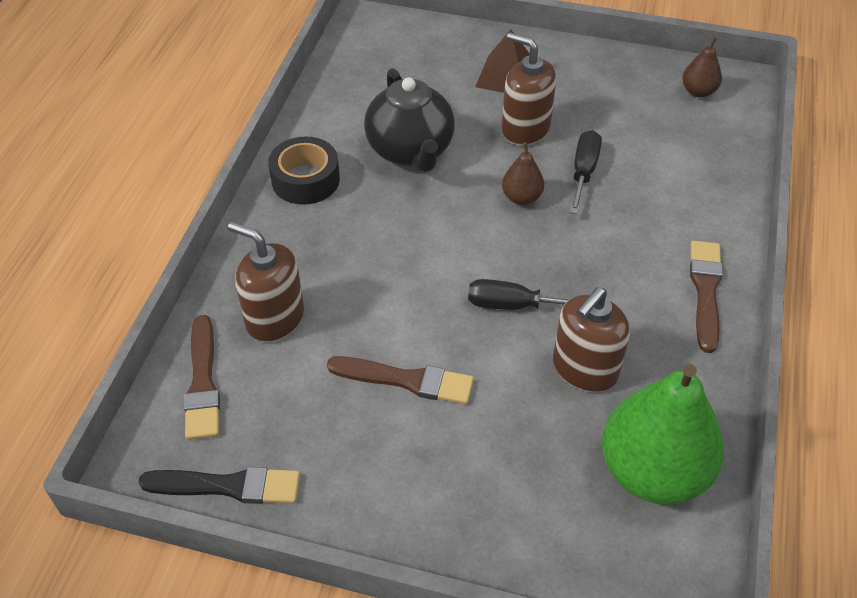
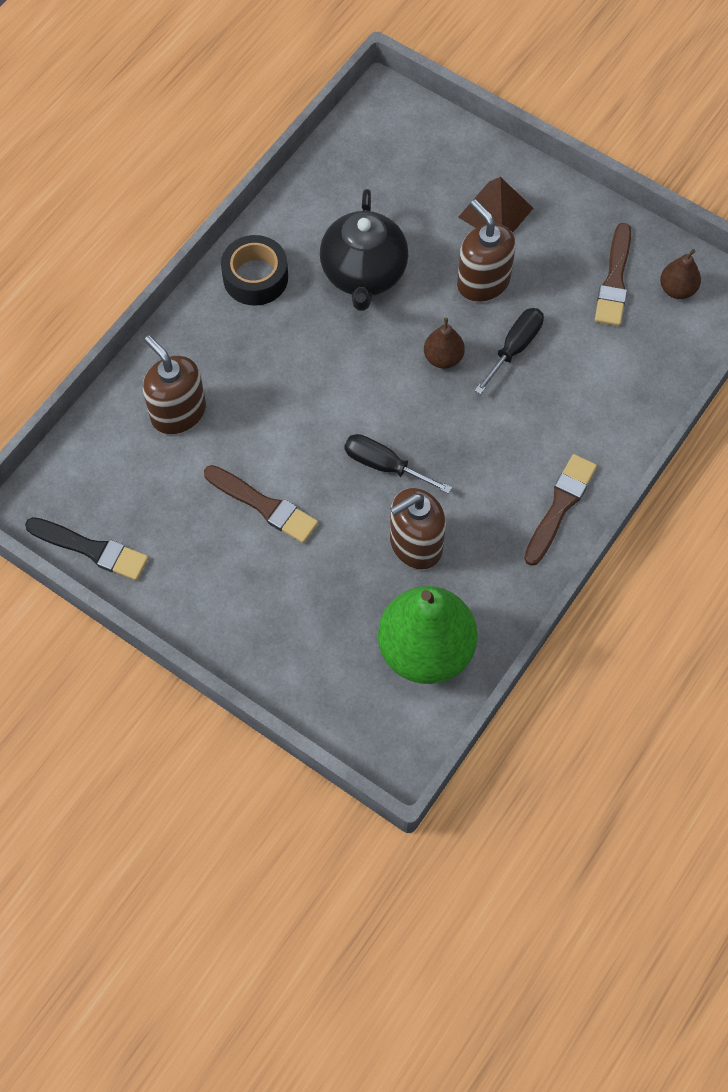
camera: 20 degrees right, 15 degrees up
brown brush [184,315,220,440] -> brown brush moved to [595,223,631,326]

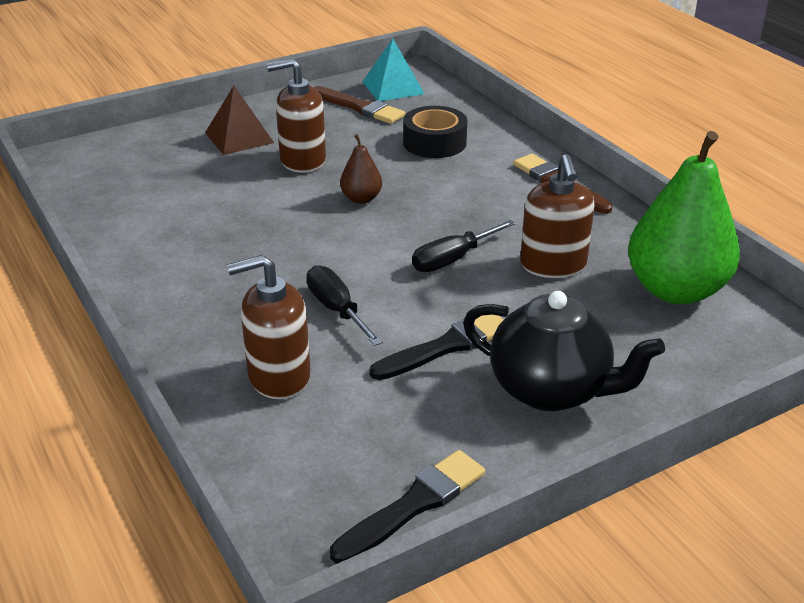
camera: 65 degrees left, 30 degrees down
brown brush [204,465,318,543] -> black brush [370,315,503,380]
black tape [221,235,288,306] -> black tape moved to [403,106,467,158]
black teapot [320,189,409,311] -> black teapot moved to [463,291,665,411]
black screwdriver [474,308,544,395] -> black screwdriver moved to [307,265,383,346]
brown pear [660,249,701,299] -> turquoise pyramid [362,39,425,101]

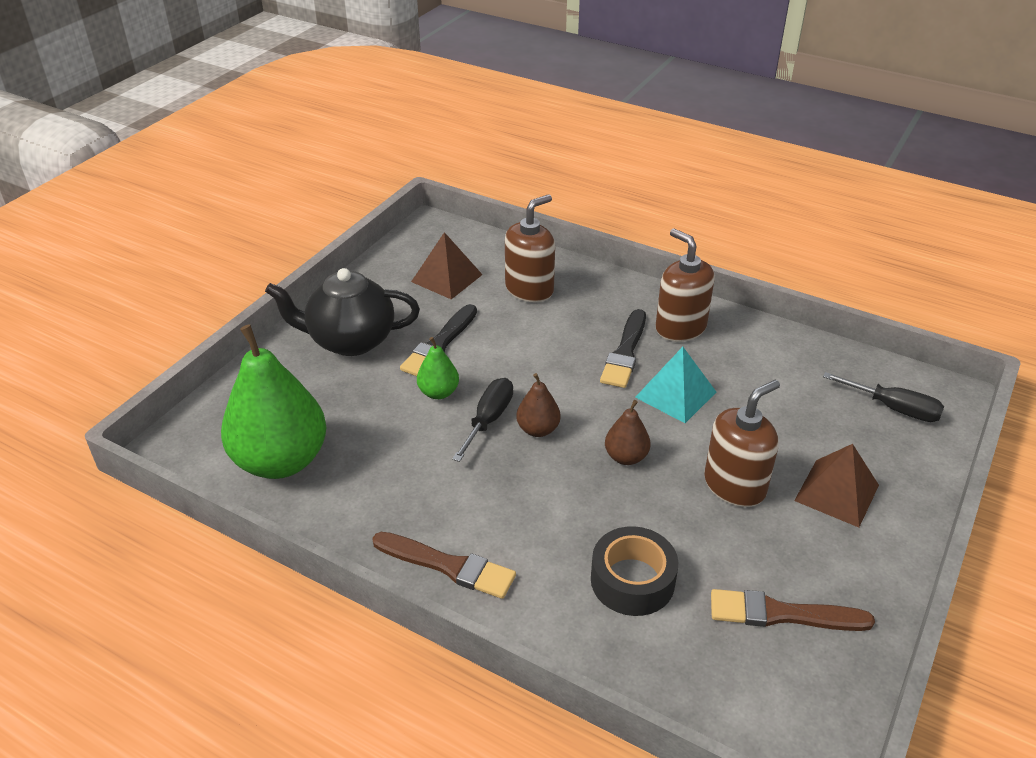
camera: 150 degrees right, 5 degrees up
black screwdriver [307,265,383,346] -> black screwdriver moved to [823,372,944,422]
black brush [330,450,485,564] -> black brush moved to [600,309,646,388]
turquoise pyramid [362,39,425,101] -> turquoise pyramid moved to [635,347,716,423]
brown soap dispenser [520,154,595,278] -> brown soap dispenser moved to [656,229,715,342]
none -> brown pyramid [411,232,483,299]
none -> green pear [417,337,459,399]
none -> brown pear [516,373,561,437]

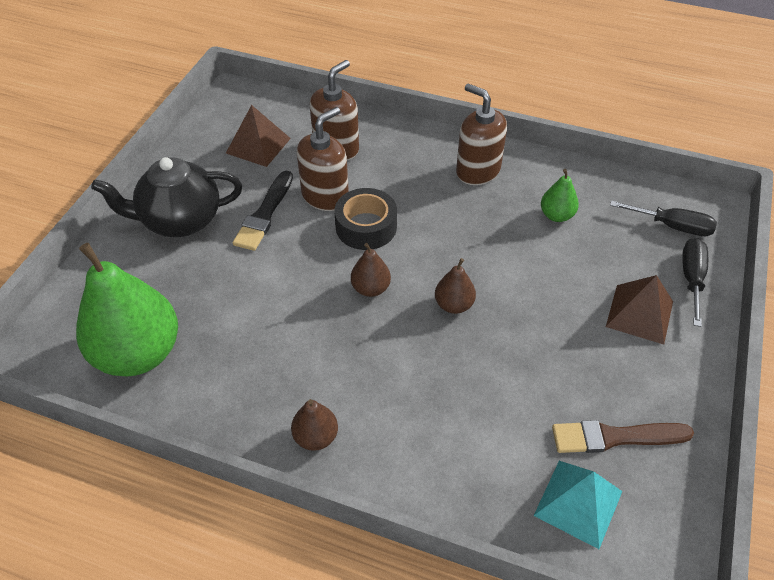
camera: 10 degrees left, 10 degrees up
brown brush [372,532,516,599] -> brown pear [291,399,338,451]
green pear [417,337,459,399] -> green pear moved to [541,169,579,222]
black screwdriver [452,378,513,462] -> black screwdriver moved to [682,238,708,327]
black tape [591,526,678,616] -> black tape moved to [334,188,397,250]
black brush [600,309,646,388] -> none
turquoise pyramid [635,347,716,423] -> turquoise pyramid moved to [534,461,622,549]
brown soap dispenser [704,380,780,507] -> brown soap dispenser moved to [297,107,349,211]

